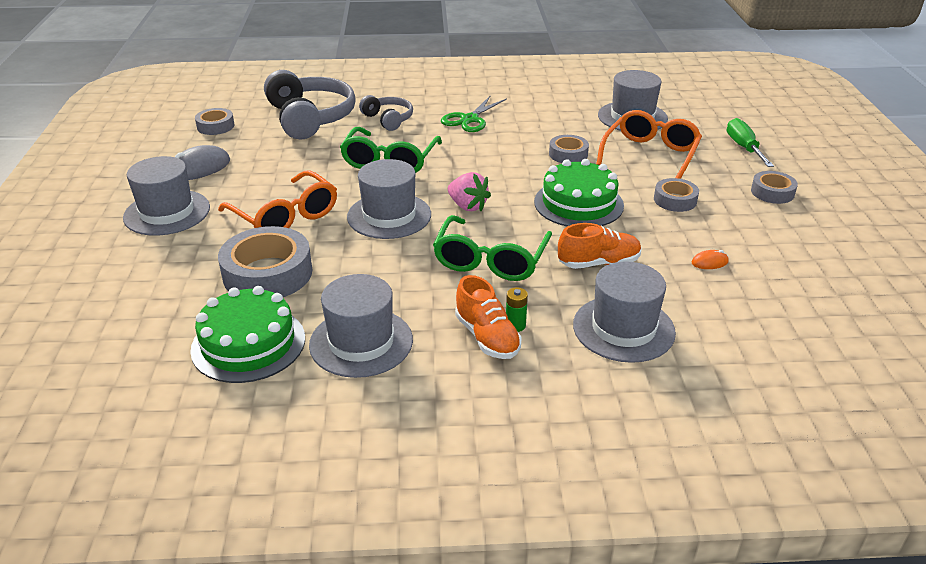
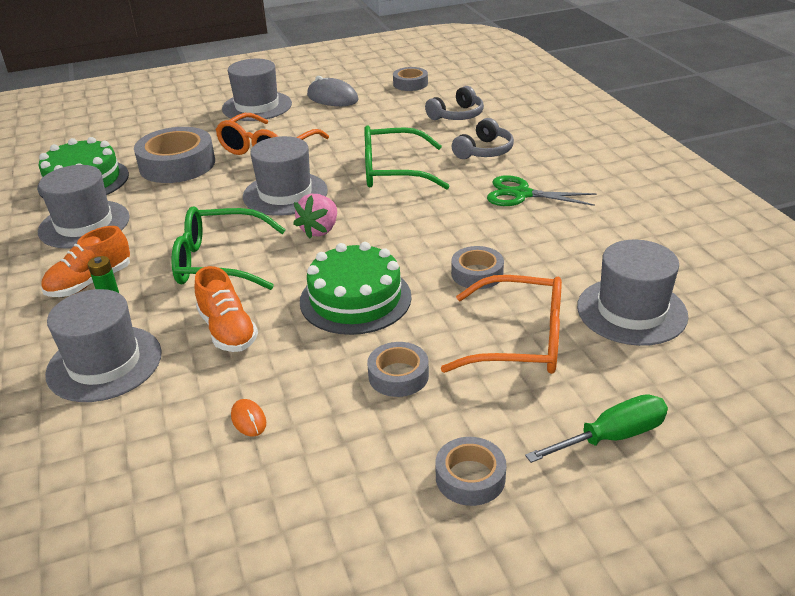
camera: 75 degrees right, 0 degrees up
grey headphones [264,70,356,139] -> grey headphones [425,86,484,120], size x0.54

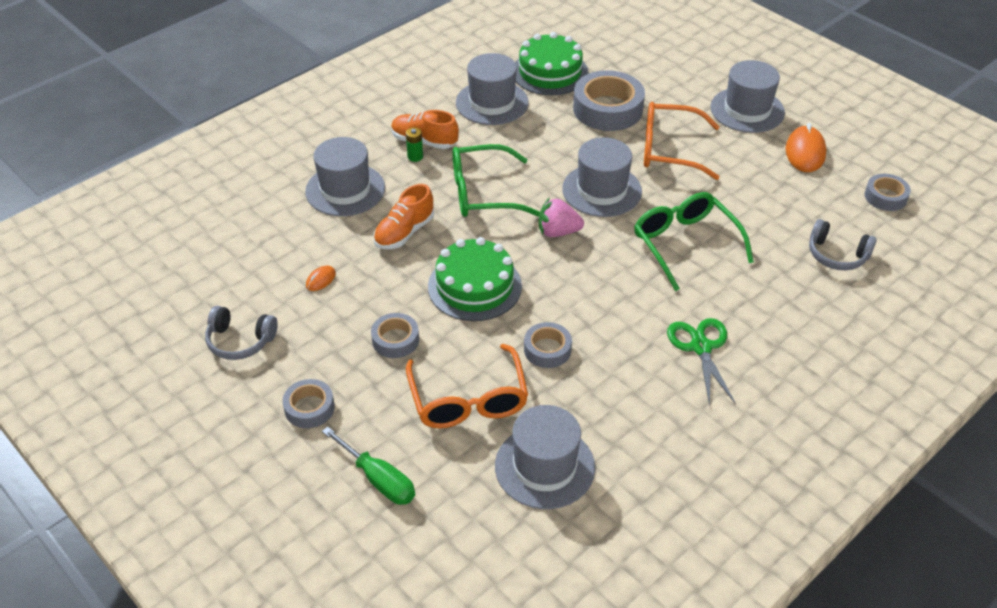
camera: 65 degrees right, 10 degrees up
green glasses [171,206,286,290] -> green glasses turned 75 degrees counterclockwise [453,144,540,217]
grey mouse [307,76,358,106] -> orange mouse [786,123,826,172]
grey headphones [451,118,514,159] -> grey headphones moved to [205,306,278,360]

